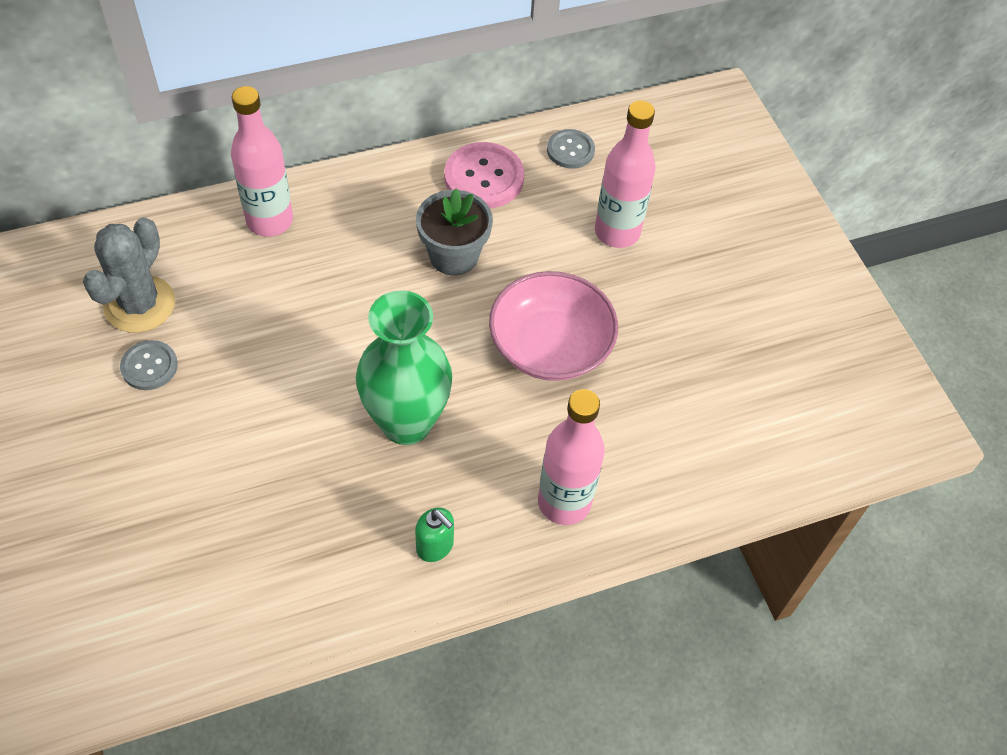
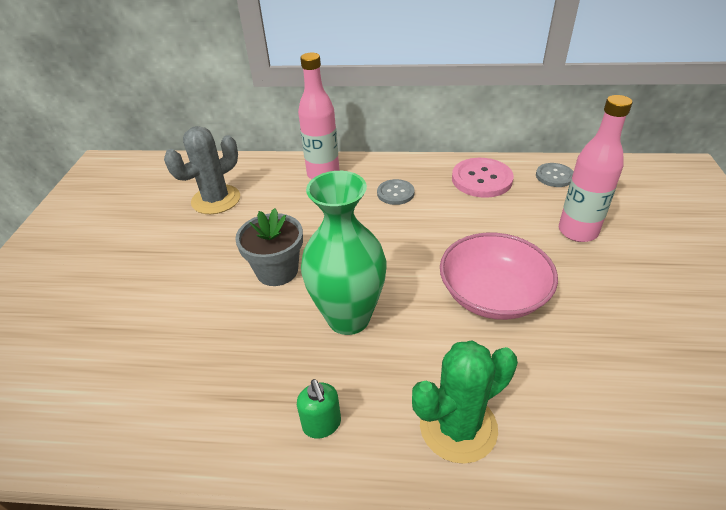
camera: 30 degrees right, 15 degrees down
grey button [120,340,178,390] -> grey button moved to [377,179,415,205]
grey flower pot [416,189,493,275] -> grey flower pot moved to [235,208,303,286]
pink bottle [538,389,605,525] -> green cactus [412,340,518,464]

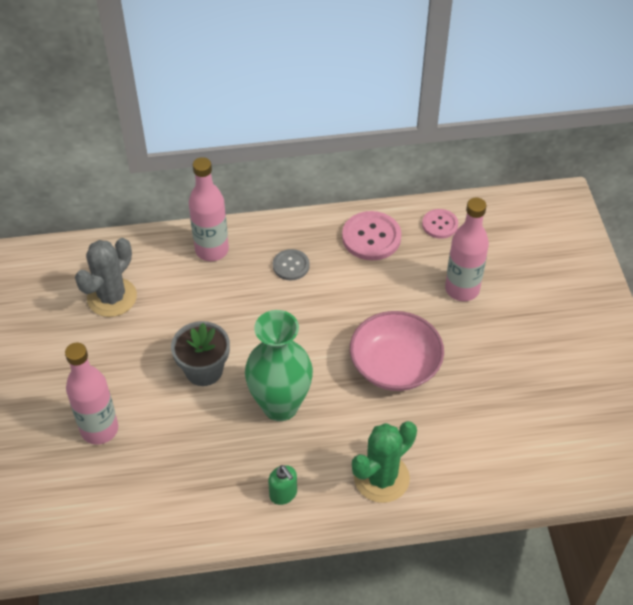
camera: 15 degrees left, 10 degrees up
grey button [536,163,574,187] -> pink button [422,209,458,239]
none -> pink bottle [65,343,118,445]

